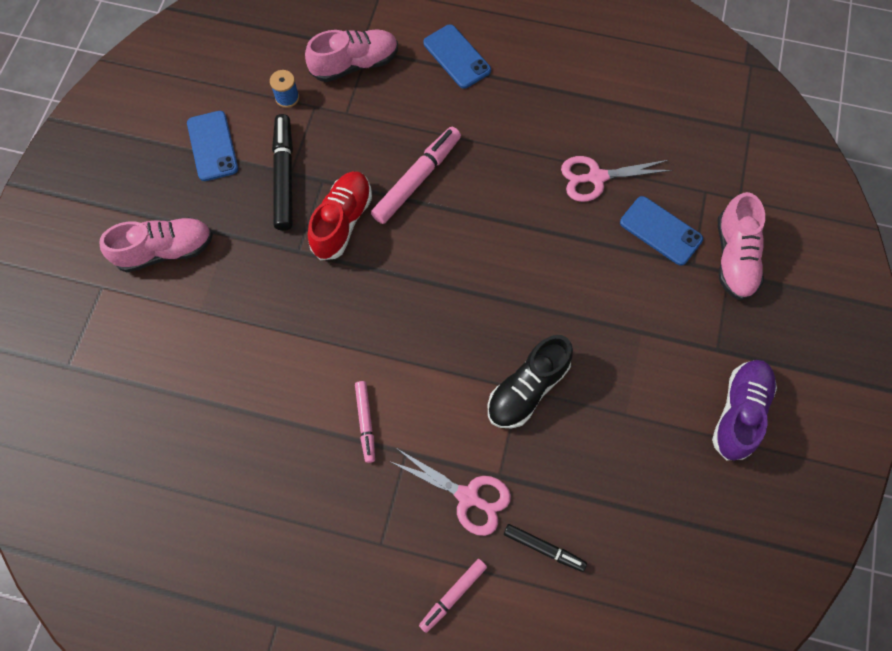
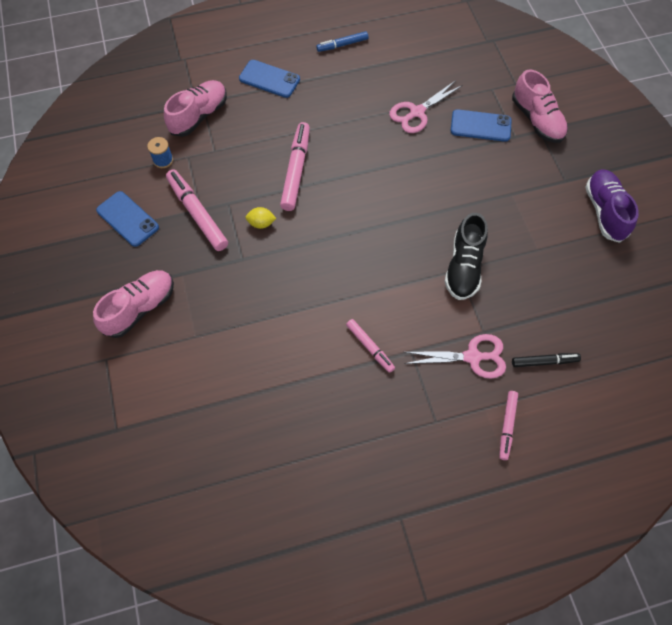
camera: 30 degrees left, 5 degrees down
black marker [272,114,293,231] -> pink marker [166,170,228,251]
red shoe [308,171,372,260] -> yellow lemon [245,207,276,229]
none -> blue marker [316,31,368,52]

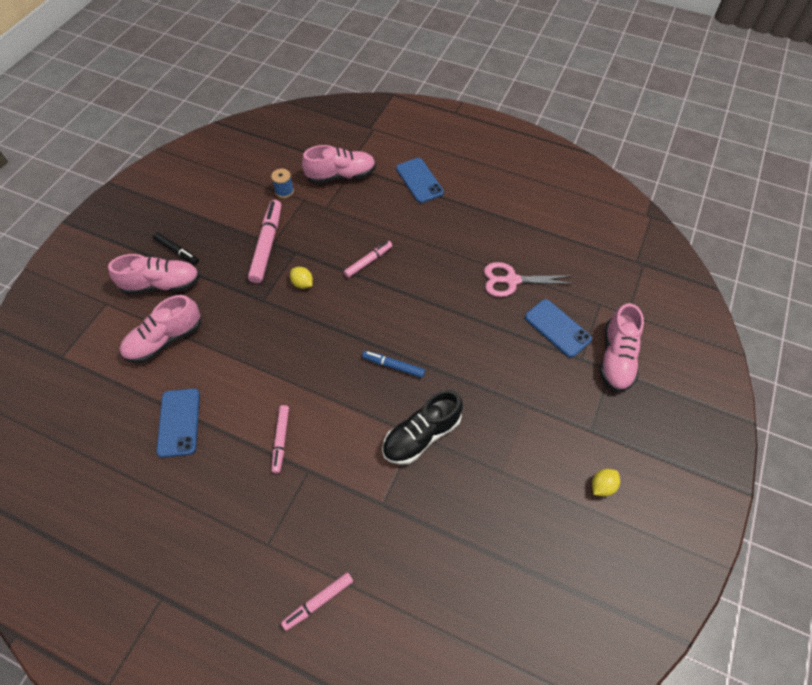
camera: 40 degrees right, 5 degrees down
blue phone [96,191,159,247] -> blue phone moved to [156,388,200,458]
pink marker [280,122,310,211] -> pink marker [344,241,393,278], size x0.59
blue marker [316,31,368,52] -> blue marker moved to [362,351,425,378]
pink scissors [404,334,506,379] -> none
black marker [512,353,581,367] -> black marker moved to [153,232,199,265]
purple shoe [585,169,639,243] -> yellow lemon [592,469,620,496]
none -> pink shoe [120,295,201,363]

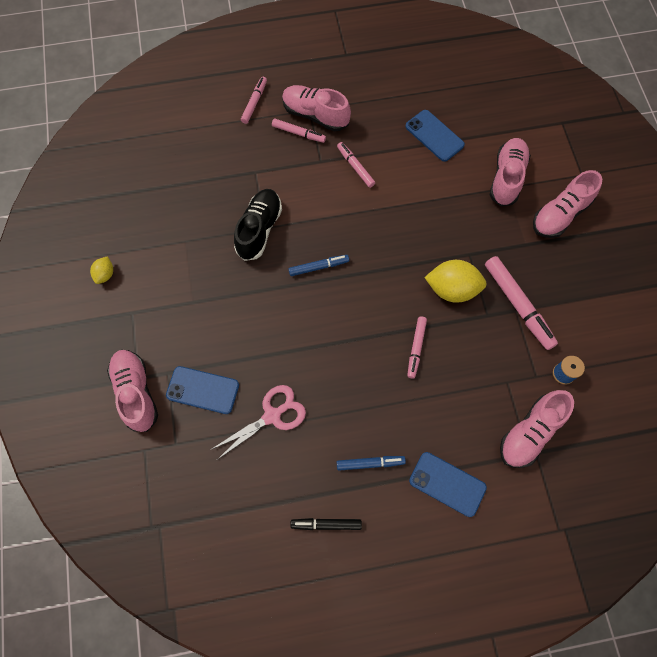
camera: 145 degrees right, 10 degrees up
black marker [153,232,199,265] -> black marker moved to [290,518,362,530]
yellow lemon [290,267,313,289] -> yellow lemon [424,260,487,303], size x1.95
none -> pink marker [272,119,326,143]
none -> pink shoe [282,85,351,131]
none -> blue marker [337,456,406,471]

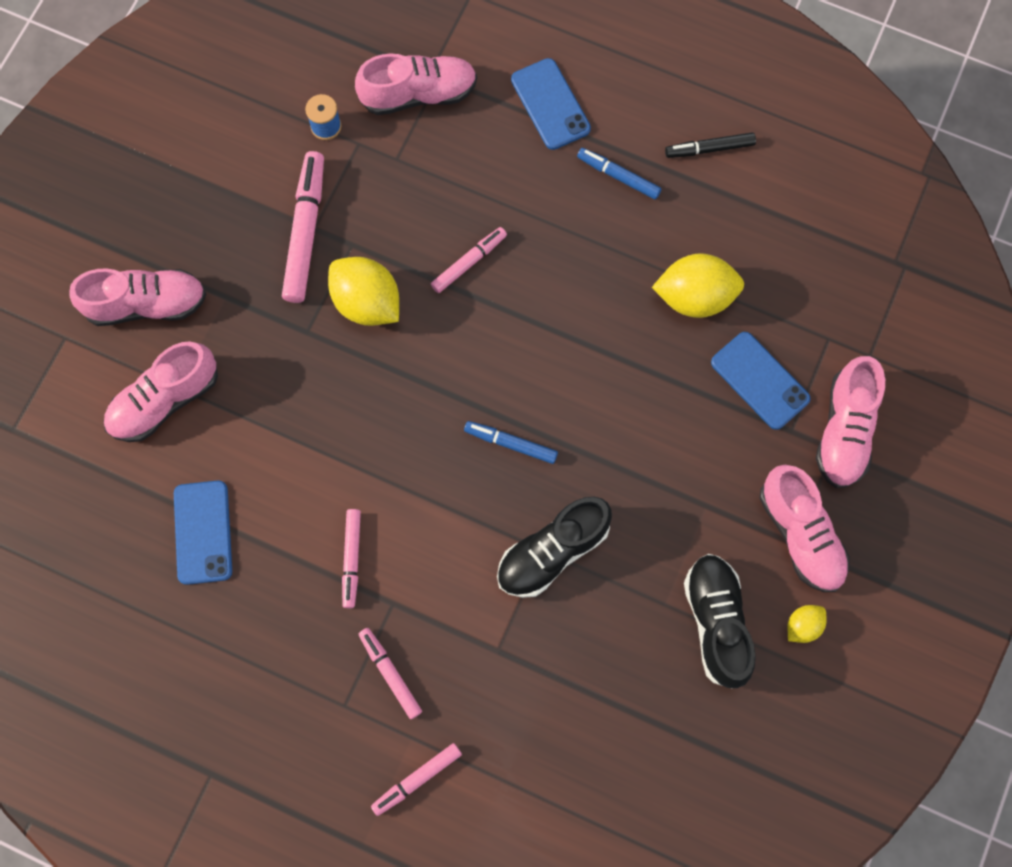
camera: 145 degrees left, 5 degrees up
pink scissors [210,385,306,460] -> yellow lemon [652,253,744,318]
pink shoe [282,85,351,131] -> pink shoe moved to [760,465,850,592]
black marker [290,518,362,530] -> black marker turned 135 degrees clockwise [665,132,756,158]
none -> black shoe [684,554,756,689]

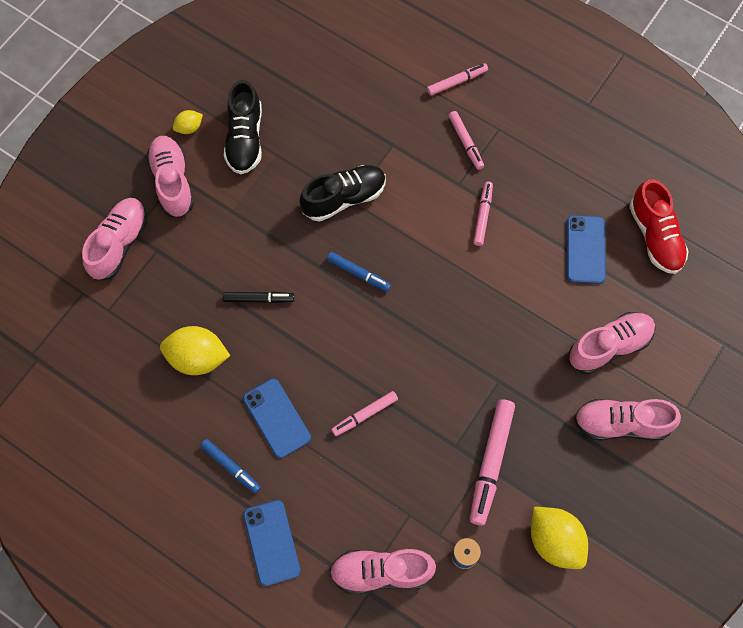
camera: 170 degrees left, 5 degrees down
yellow lemon [328,257,399,326] -> yellow lemon moved to [531,507,588,569]
black marker [665,132,756,158] -> black marker moved to [223,292,294,303]
blue phone [711,332,811,430] -> blue phone moved to [243,379,311,458]
none -> red shoe [629,179,689,274]

